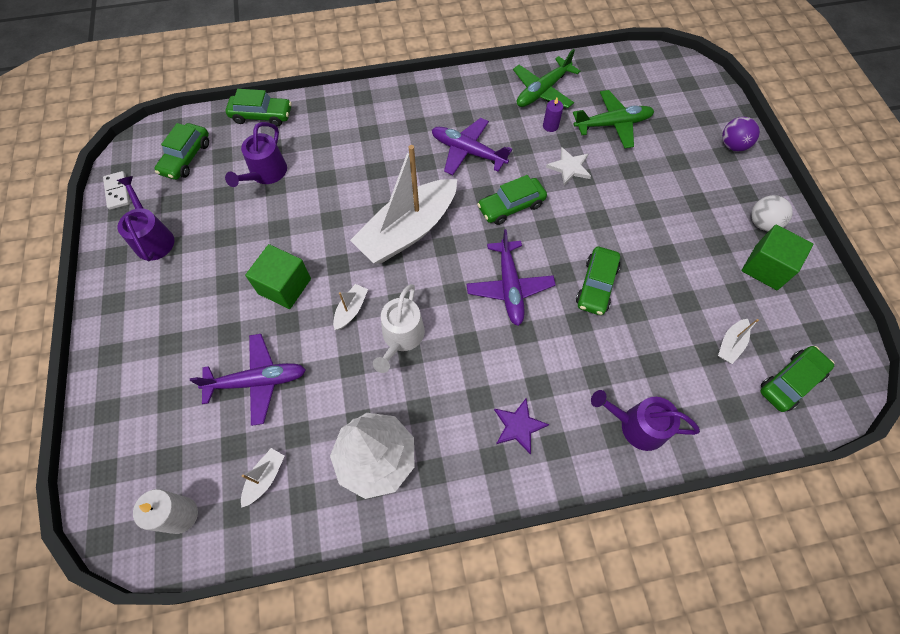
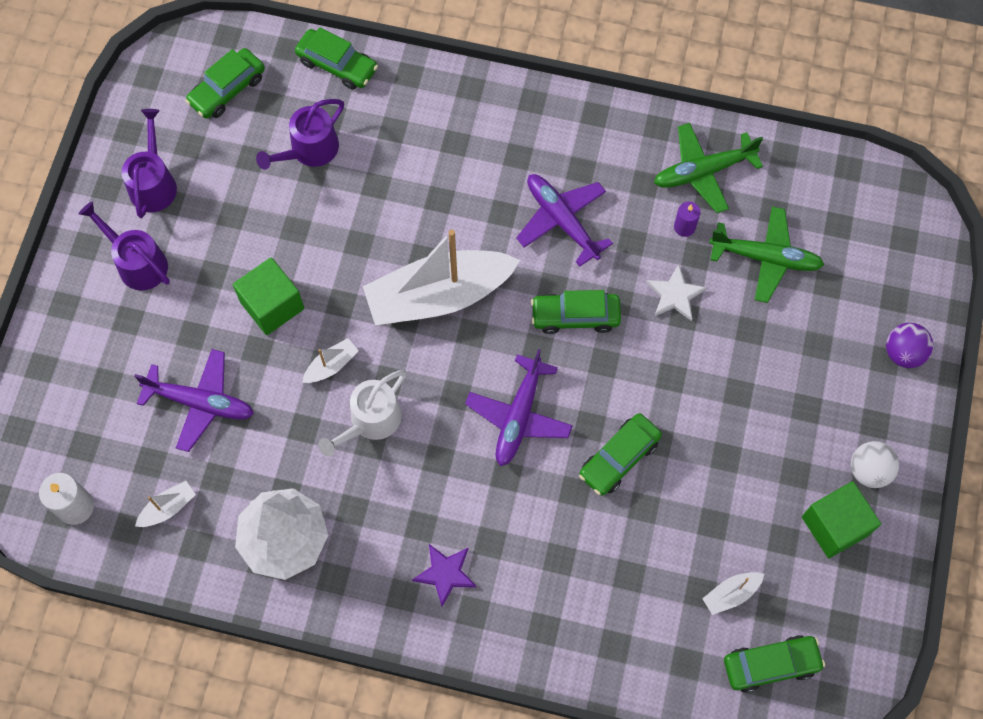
camera: 25 degrees right, 5 degrees up
white domino [103,171,130,210] -> none
purple watering can [591,390,700,451] -> purple watering can moved to [79,201,170,290]

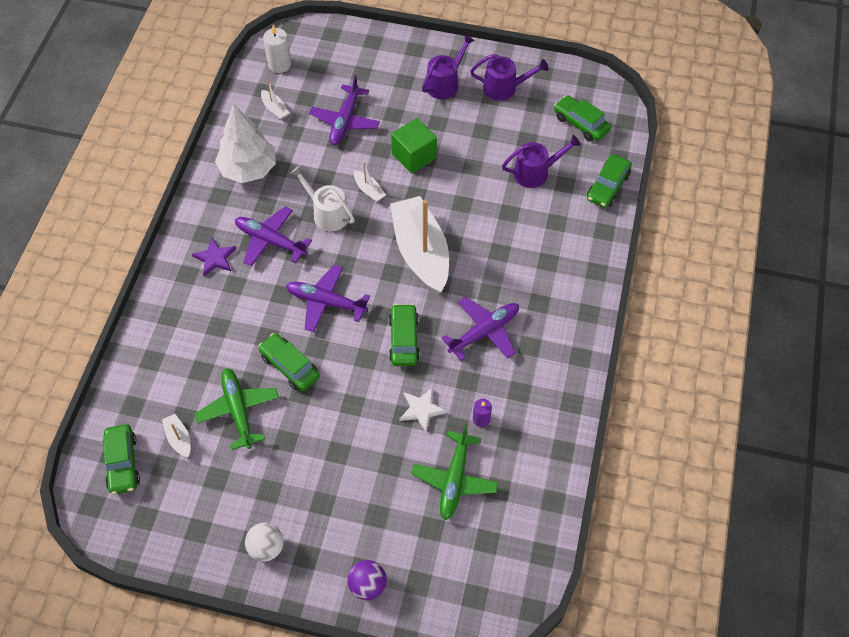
camera: 90 degrees right, 10 degrees down
purple watering can [256,99,344,170] -> purple watering can turned 120 degrees clockwise [502,135,581,188]
green plane [654,123,763,213] -> green plane moved to [195,368,279,450]
green cube [802,482,881,558] -> none
none -> purple plane [235,207,312,267]

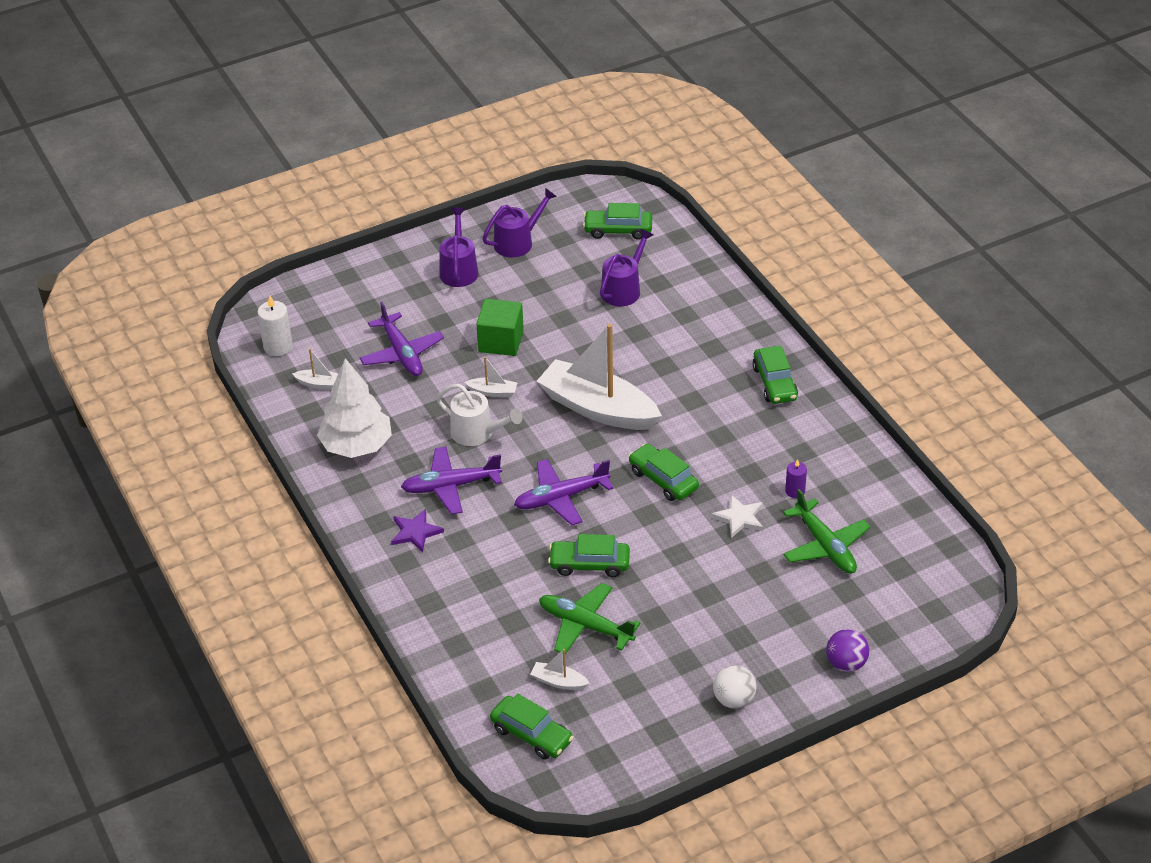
camera: 40 degrees left, 15 degrees down
white watering can [290,166,355,232] -> white watering can turned 150 degrees counterclockwise [436,384,523,446]
purple plane [441,297,519,361] -> none
green car [587,155,632,208] -> green car moved to [752,346,798,404]

